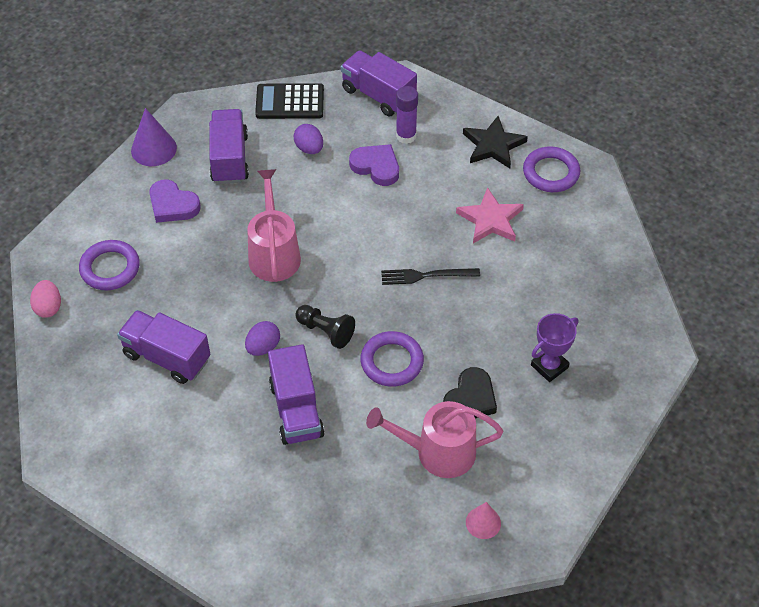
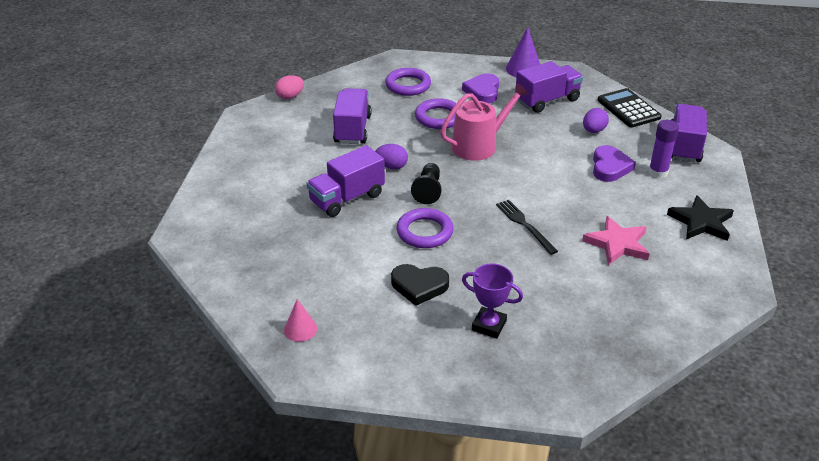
camera: 65 degrees right, 15 degrees down
pink egg [30,280,61,318] -> pink egg moved to [275,75,304,99]
pink watering can [366,401,503,478] -> none
purple ring [523,146,580,192] -> purple ring moved to [415,98,456,129]

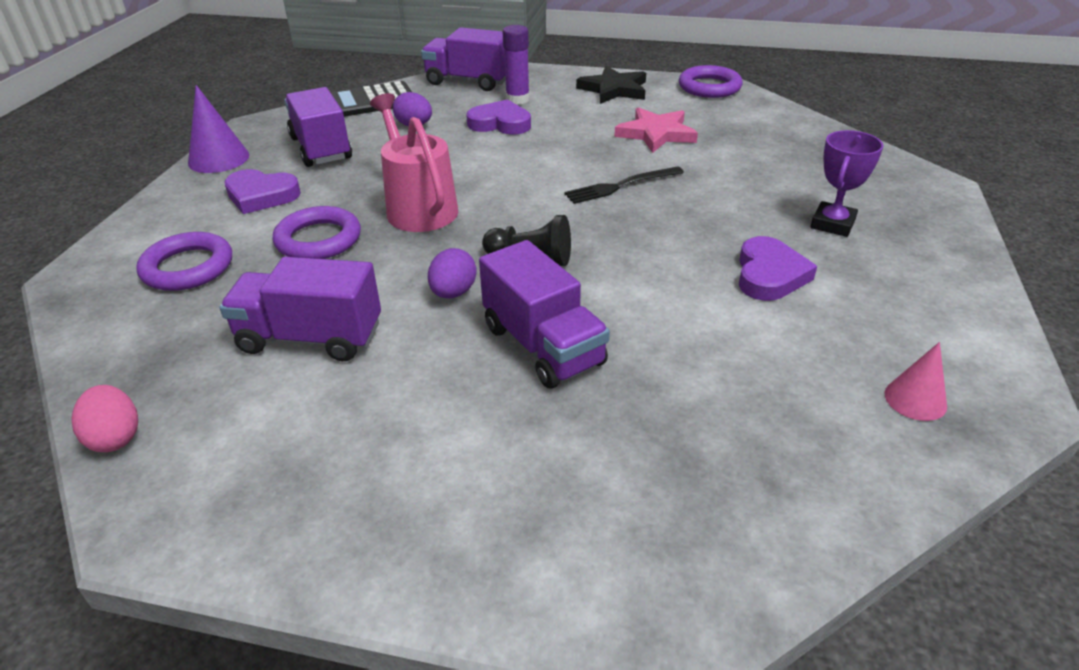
camera: 85 degrees left, 0 degrees up
black heart [391,264,449,306] -> purple heart [739,236,817,301]
purple ring [397,208,454,248] -> purple ring moved to [679,65,743,98]

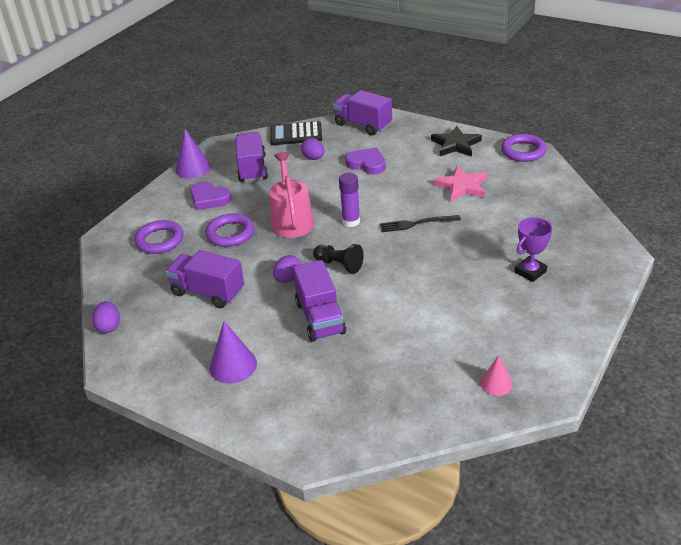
camera: 20 degrees right, 0 degrees up
pink egg [71,385,138,452] -> purple egg [92,301,120,333]
purple glue stick [503,25,530,105] -> purple glue stick moved to [339,173,360,227]
purple heart [739,236,817,301] -> none
none -> purple cone [210,321,257,384]

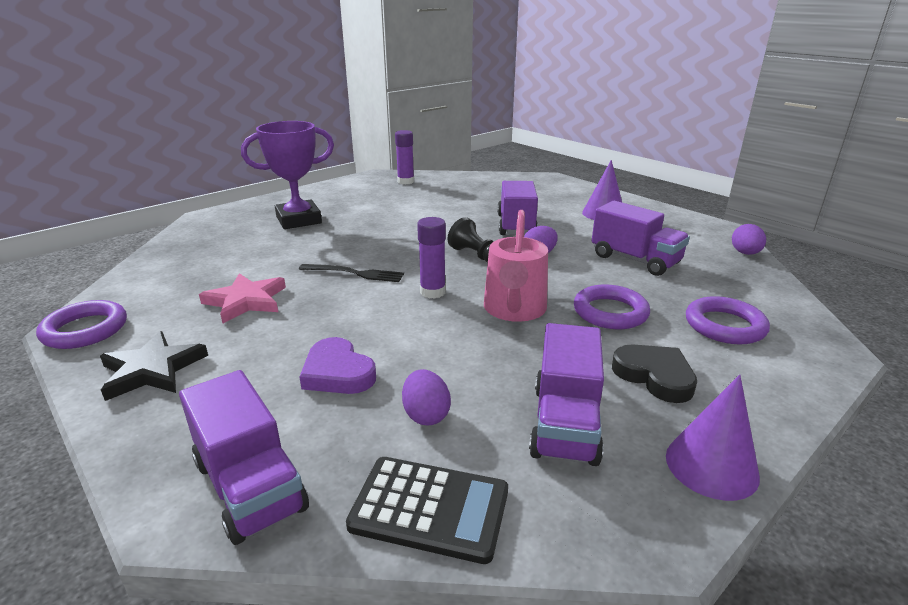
camera: 165 degrees left, 10 degrees down
purple heart [190,182,231,210] -> black heart [612,345,697,403]
pink cone [480,355,513,396] -> purple glue stick [395,130,414,184]
purple trophy [514,217,552,282] -> purple trophy [241,121,334,229], size x1.64

